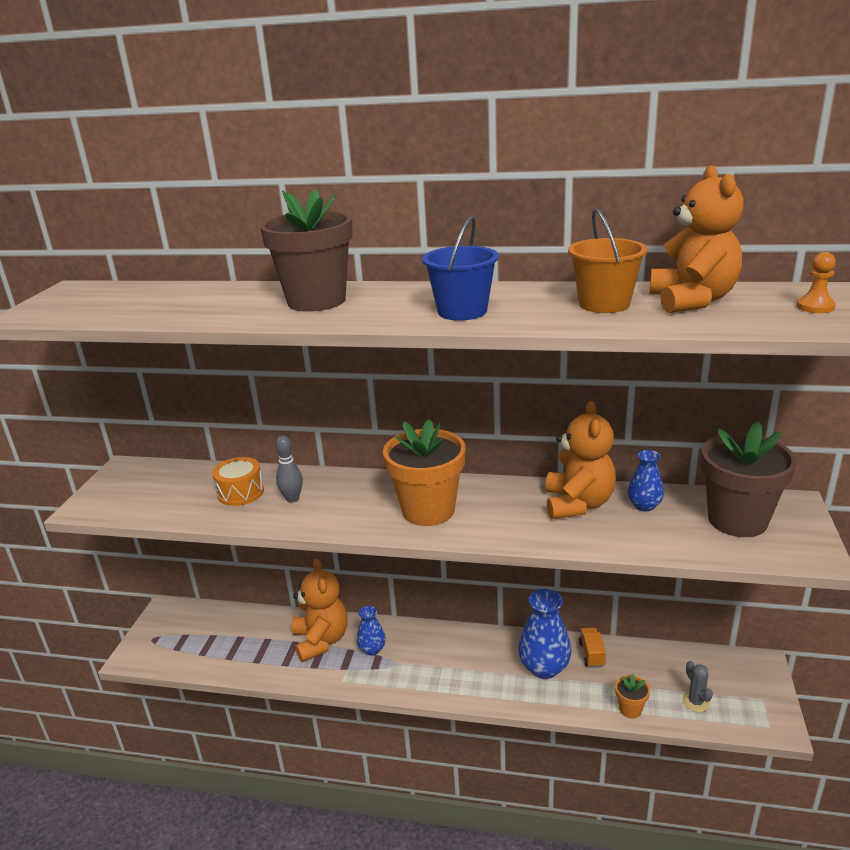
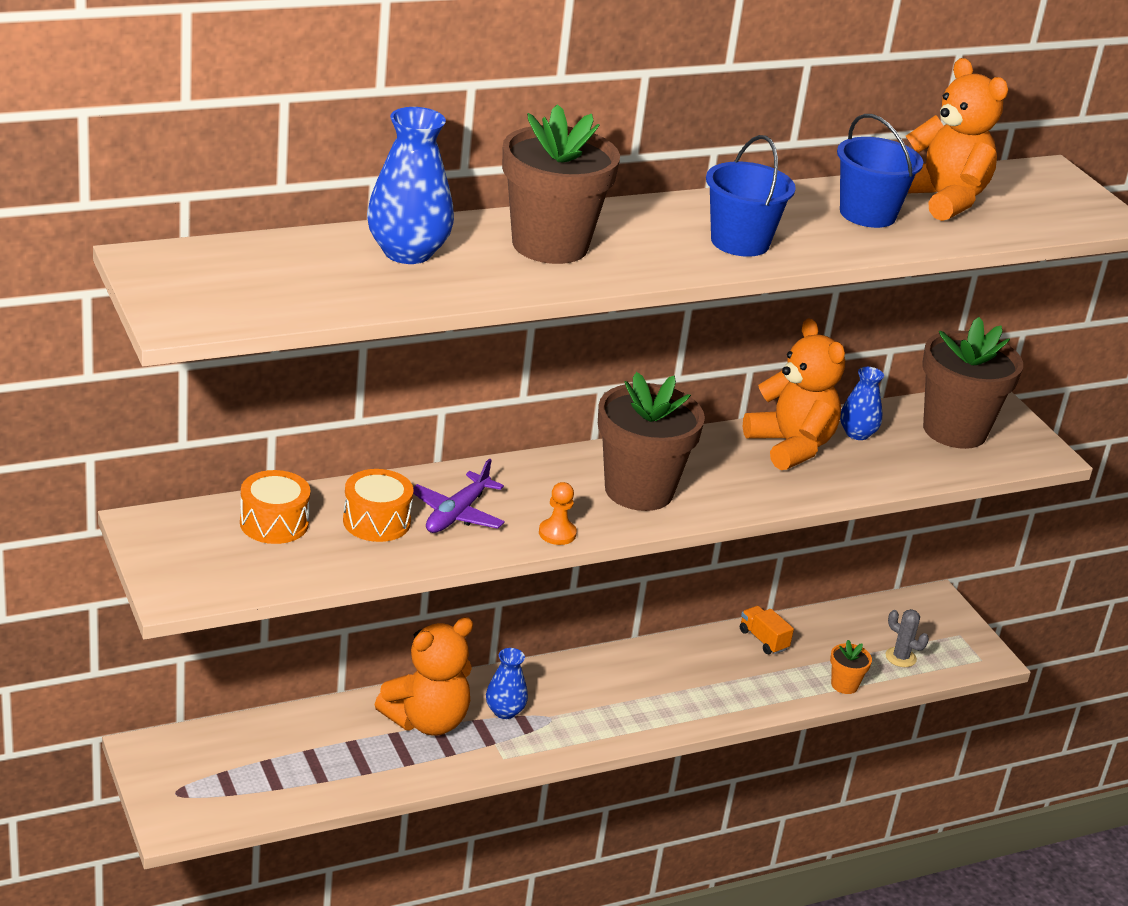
camera: 40 degrees left, 5 degrees up
grey bowling pin [275,435,303,503] -> purple plane [413,458,505,533]
orange teddy bear [292,559,348,662] -> orange teddy bear turned 105 degrees clockwise [375,617,473,736]
orange flower pot [383,419,466,526] -> brown flower pot [598,372,705,511]
blue vase [518,589,571,679] -> blue vase moved to [367,107,454,264]
orange bucket [568,208,647,313] -> blue bucket [837,114,923,228]
orange pawn [796,252,836,313] -> orange pawn moved to [539,482,577,545]
none -> orange drum [240,470,311,544]

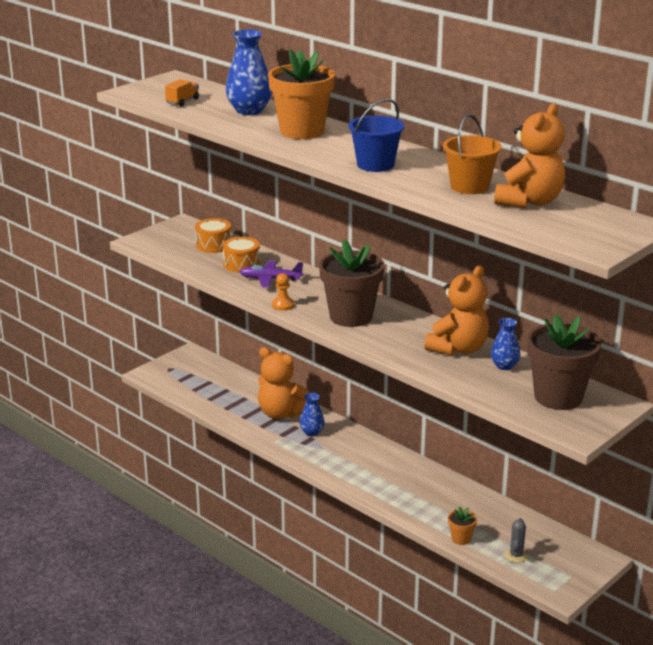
camera: 70 degrees right, 5 degrees down
brown flower pot [502,104,620,264] -> orange flower pot [268,49,335,139]
orange truck [740,606,794,654] -> orange truck moved to [165,79,199,106]
blue bucket [837,114,923,228] -> orange bucket [443,114,502,194]

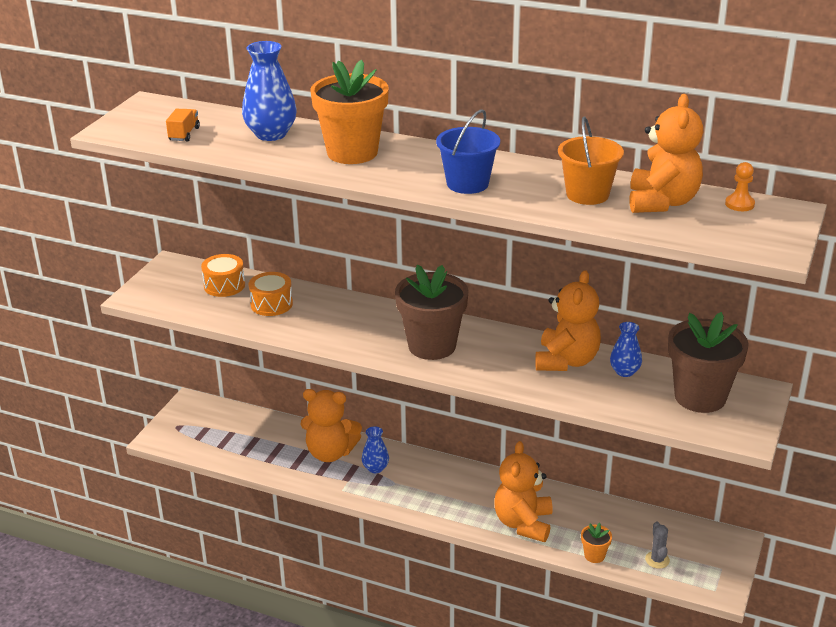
camera: 20 degrees left, 5 degrees up
purple plane [240,261,303,288] -> none
orange pawn [272,273,294,311] -> orange pawn moved to [725,162,755,211]
none -> orange teddy bear [494,441,553,542]

